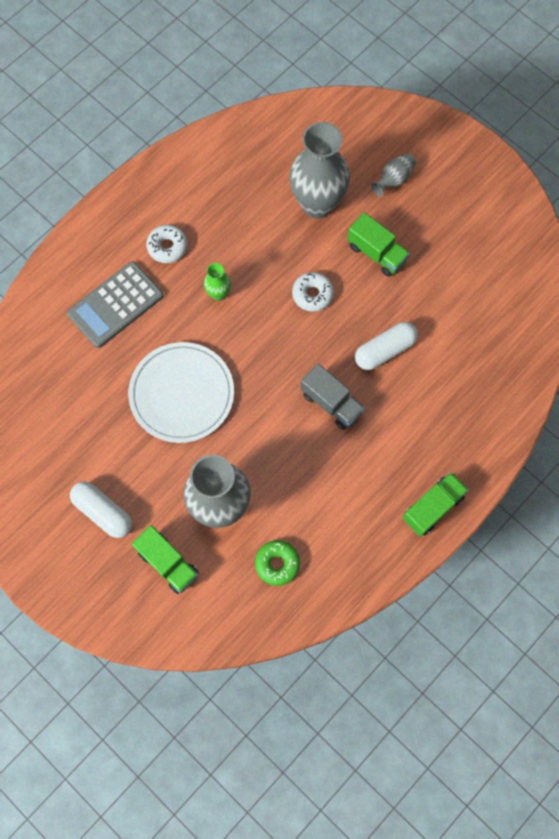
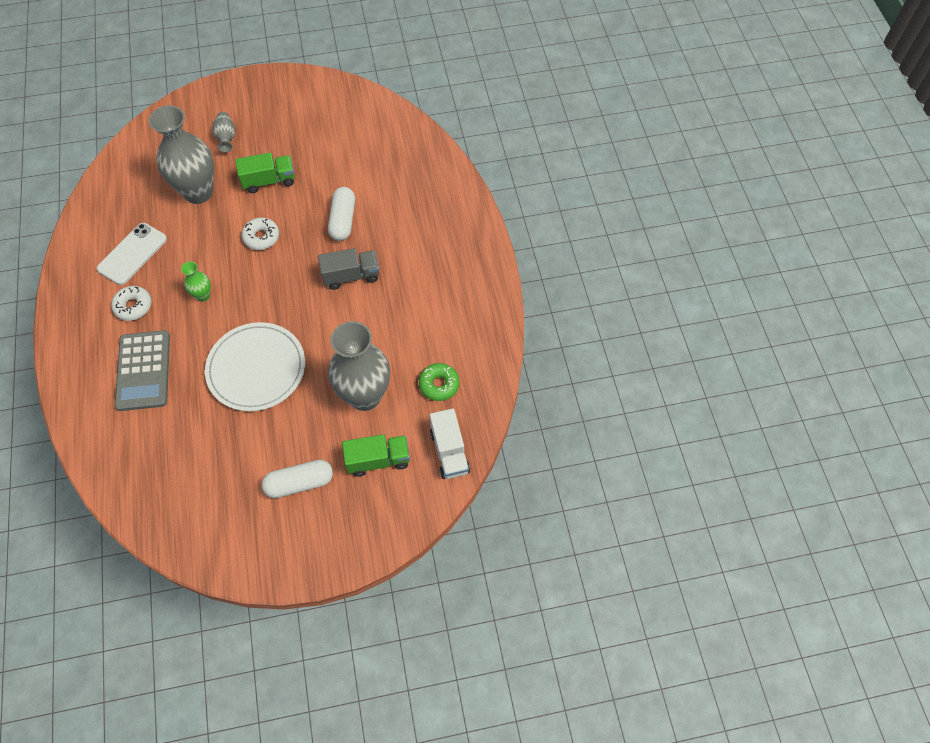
camera: 55 degrees left, 10 degrees down
green truck [403,472,469,537] -> none
none -> white phone [97,223,167,285]
none -> white truck [430,408,470,479]

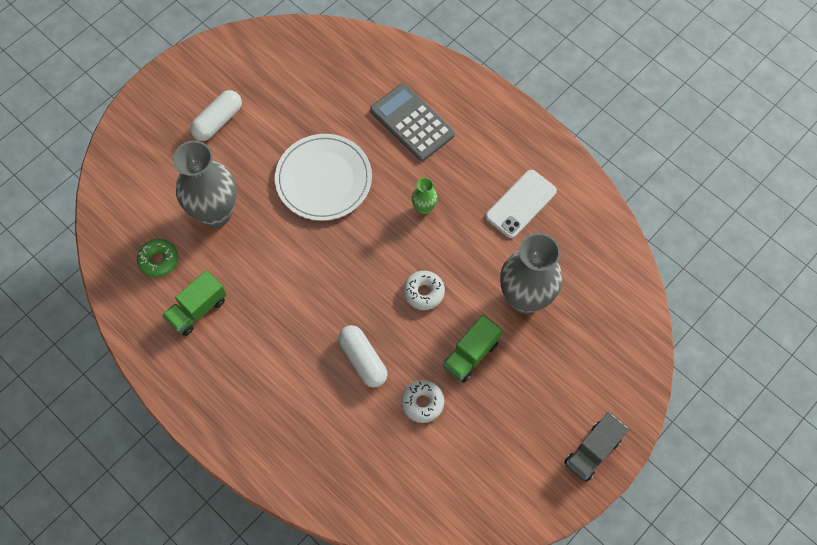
camera: 145 degrees right, 5 degrees up
white phone [97,223,167,285] -> white phone turned 45 degrees clockwise [486,170,557,238]
white donut [111,286,151,321] -> white donut moved to [401,380,444,423]
grey vase [212,112,236,153] -> none
grey truck [318,248,379,290] -> grey truck moved to [564,412,629,482]
green truck [342,434,410,477] -> green truck moved to [162,270,227,336]
white truck [430,408,470,479] -> none

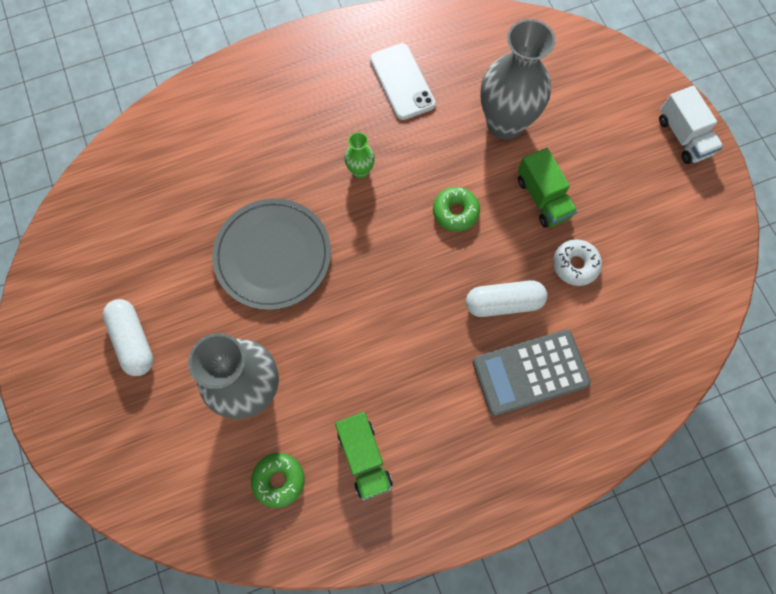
camera: 65 degrees left, 5 degrees up
white plate [275,134,372,221] -> grey plate [212,198,331,310]
grey calculator [370,83,455,161] -> grey calculator moved to [473,330,591,416]
white donut [404,271,445,310] -> green donut [433,187,480,232]
grey truck [564,412,629,482] -> white truck [659,86,723,164]

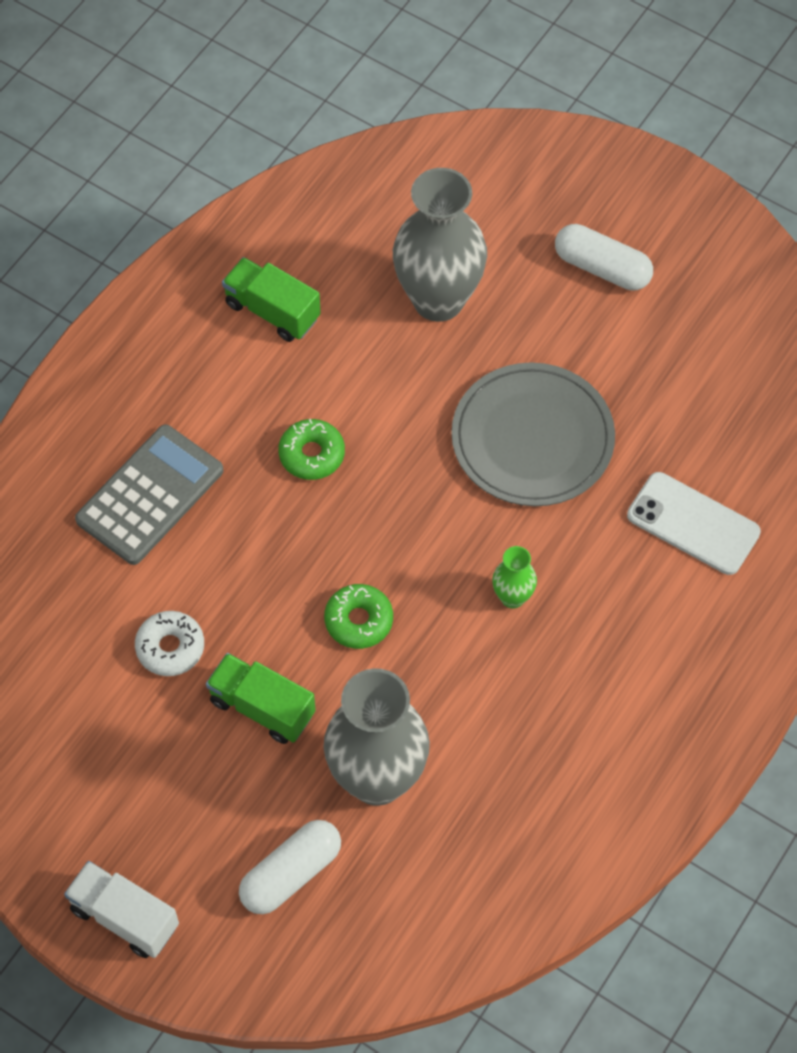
camera: 145 degrees right, 10 degrees down
green donut [251,453,305,508] -> green donut moved to [278,419,345,480]
white phone [370,43,436,120] -> white phone moved to [627,472,761,575]
white capsule [466,280,547,317] -> white capsule moved to [239,820,341,914]

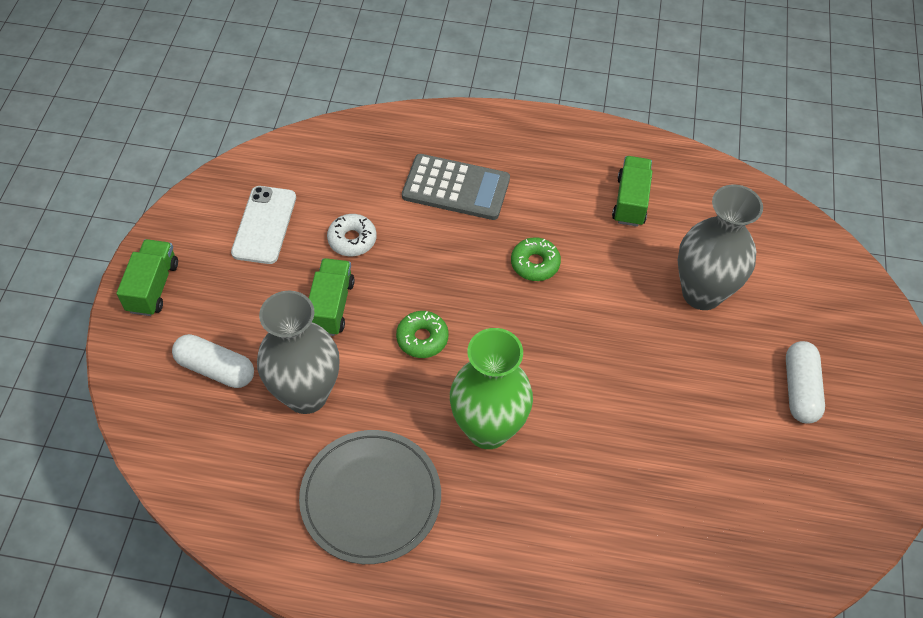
camera: 65 degrees right, 5 degrees down
white truck [64,861,179,958] -> green truck [116,239,178,316]
grey plate [451,362,615,506] -> grey plate moved to [299,430,441,564]
green vase [492,546,537,609] -> green vase [450,328,533,449], size x2.23
white phone [627,472,761,575] -> white phone moved to [231,186,296,264]

